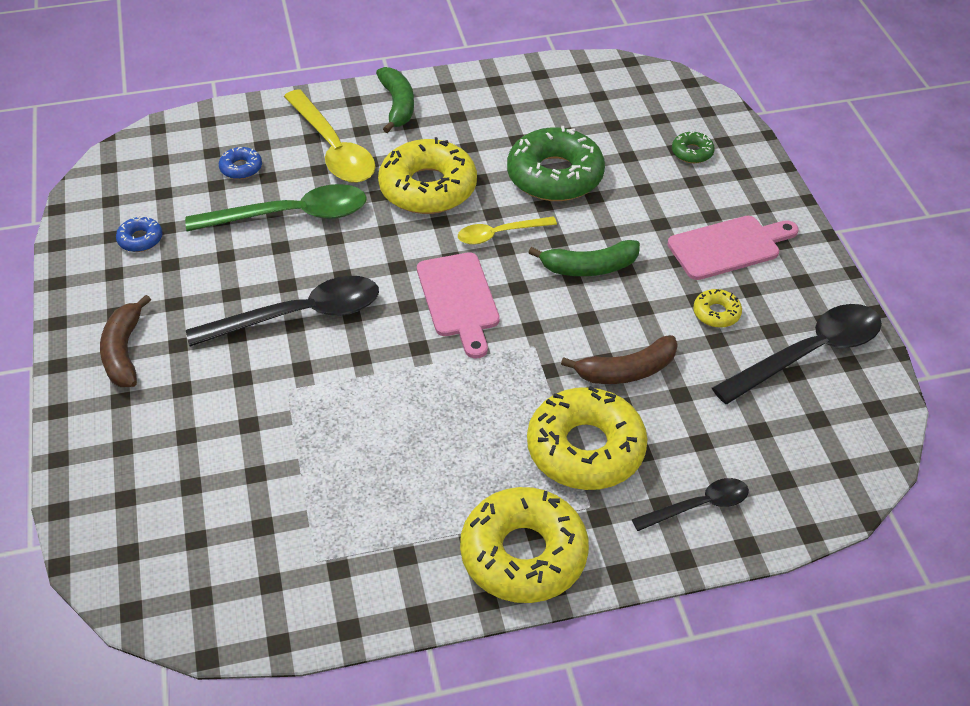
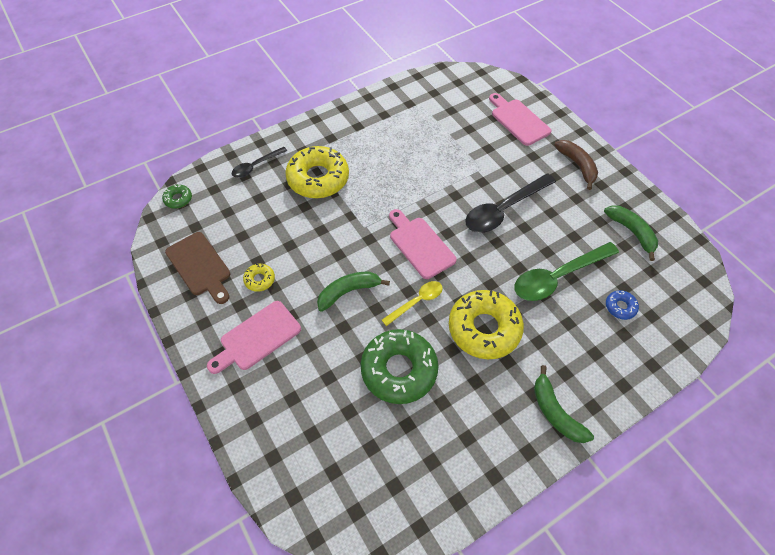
camera: 160 degrees right, 10 degrees up
blue donut [116,216,163,252] -> green banana [604,205,658,261]
yellow spoon [284,89,376,183] -> none
yellow donut [460,487,589,603] -> none
brown banana [561,335,678,384] -> none
green donut [672,132,715,163] -> green donut moved to [162,185,192,209]
black spoon [712,304,882,404] -> brown cutting board [165,232,230,304]
none -> pink cutting board [489,93,552,146]

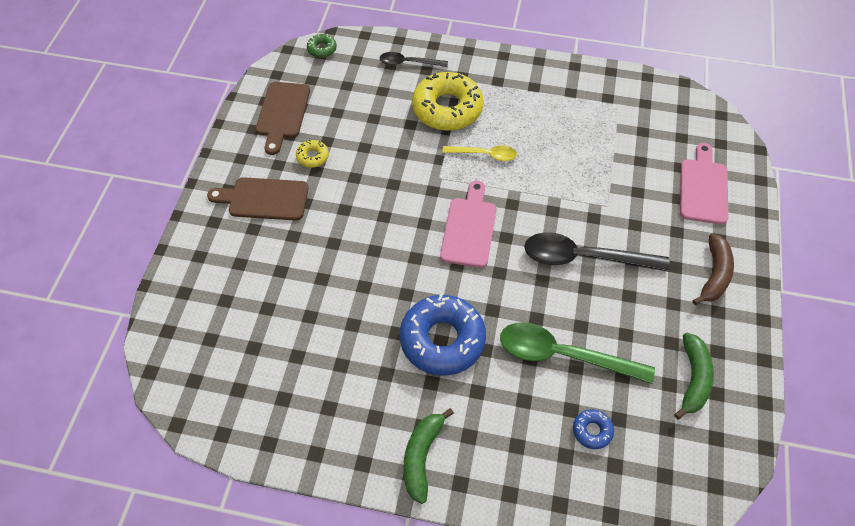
camera: 45 degrees right, 0 degrees up
pink cutting board [207,301,301,374] -> brown cutting board [207,177,309,221]
green banana [317,272,390,312] -> none
green donut [361,329,438,404] -> none
yellow spoon [382,281,443,326] -> yellow spoon moved to [442,145,517,161]
yellow donut [449,290,524,359] -> blue donut [400,294,486,376]

